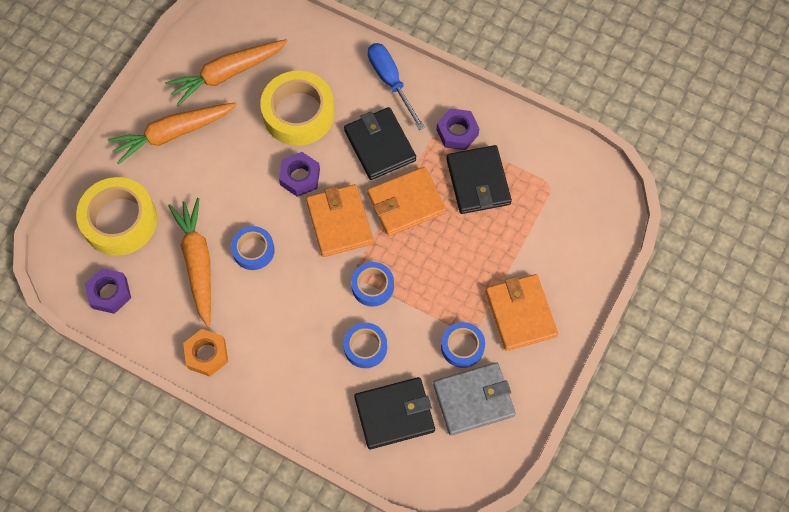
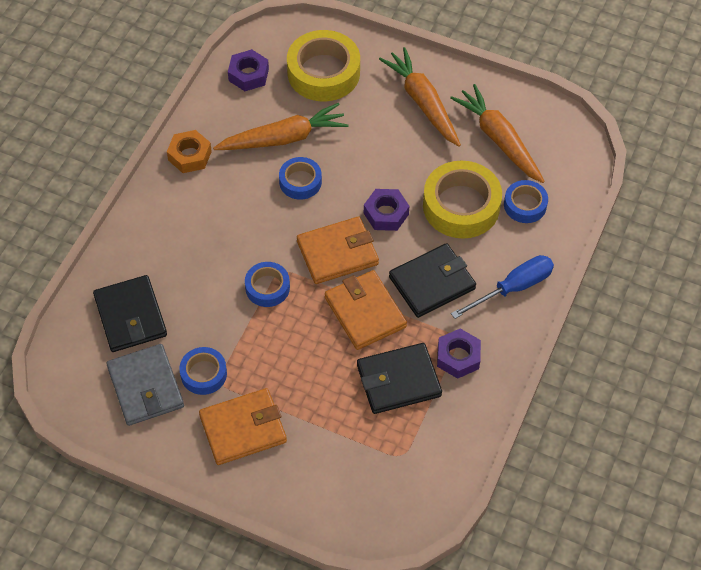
camera: 85 degrees right, 10 degrees down
blue tape [343,323,387,368] -> blue tape moved to [504,180,548,223]

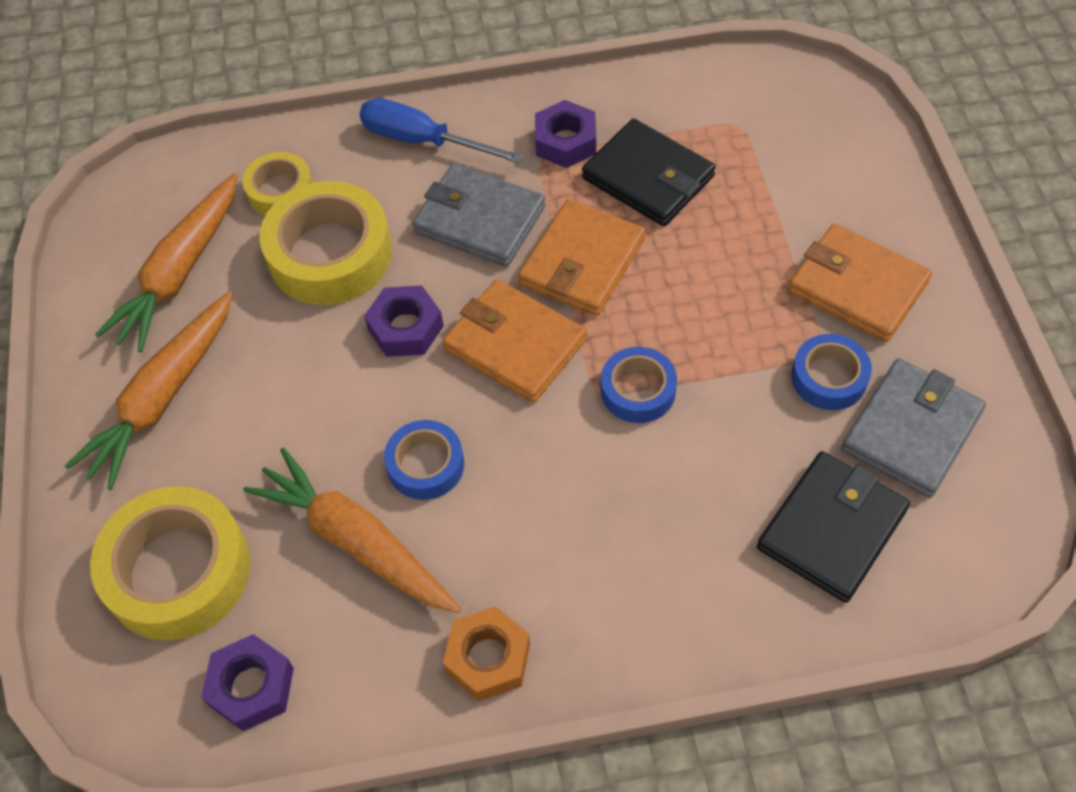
camera: 120 degrees left, 0 degrees up
black wallet [389,243,476,318] -> grey wallet [412,163,545,267]
blue tape [504,180,548,223] -> yellow tape [242,152,313,216]

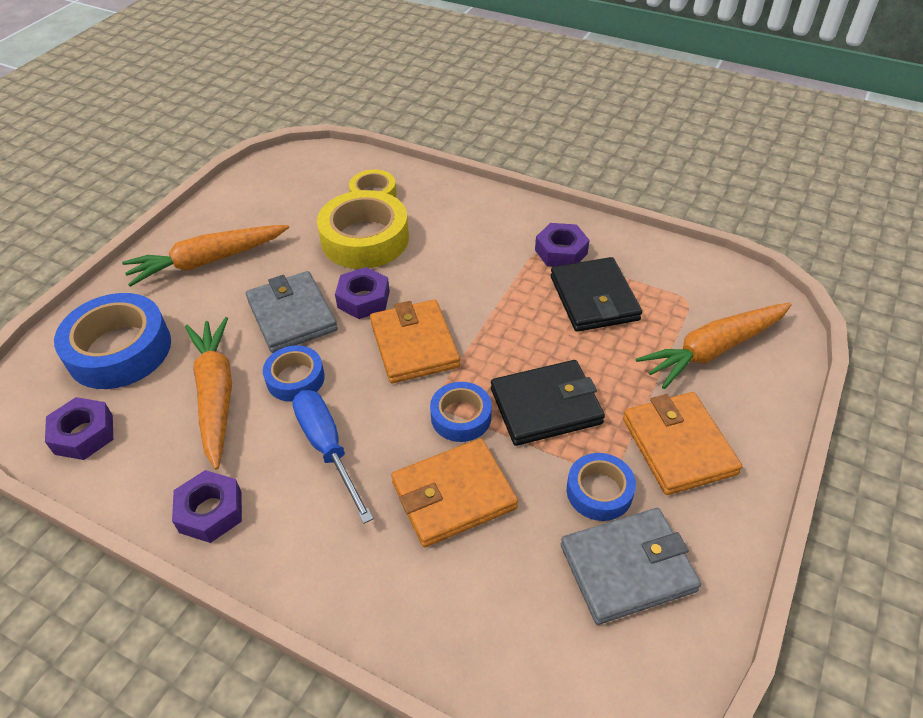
camera: 35 degrees right, 10 degrees down
yellow tape [90,486,251,641] -> blue tape [54,293,171,389]
orange carrot [95,173,238,352] -> orange carrot moved to [636,303,792,389]
blue screwdriver [359,98,523,164] -> blue screwdriver moved to [292,390,373,524]
grey wallet [412,163,545,267] -> grey wallet moved to [246,271,338,353]
orange nut [443,606,530,701] -> purple nut [172,470,242,543]
orange wallet [518,199,645,316] -> orange wallet moved to [391,438,518,547]
black wallet [757,451,910,603] -> black wallet moved to [491,360,605,446]

